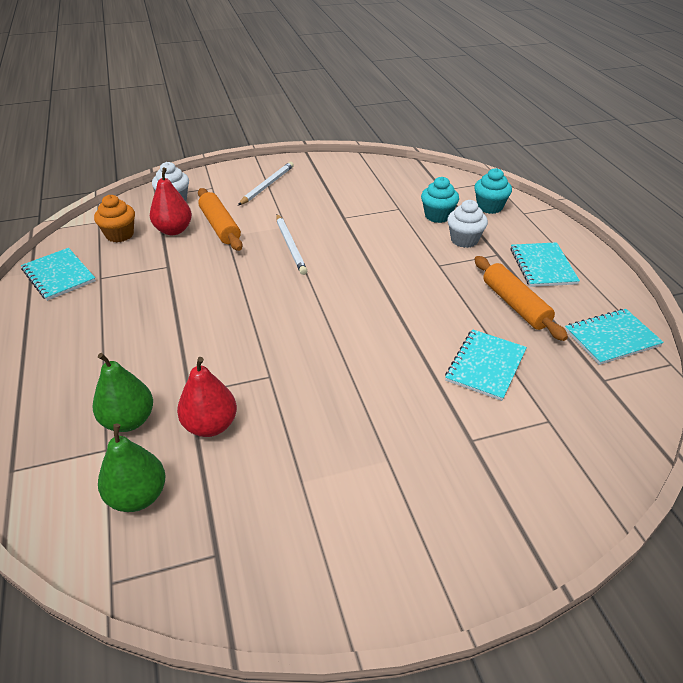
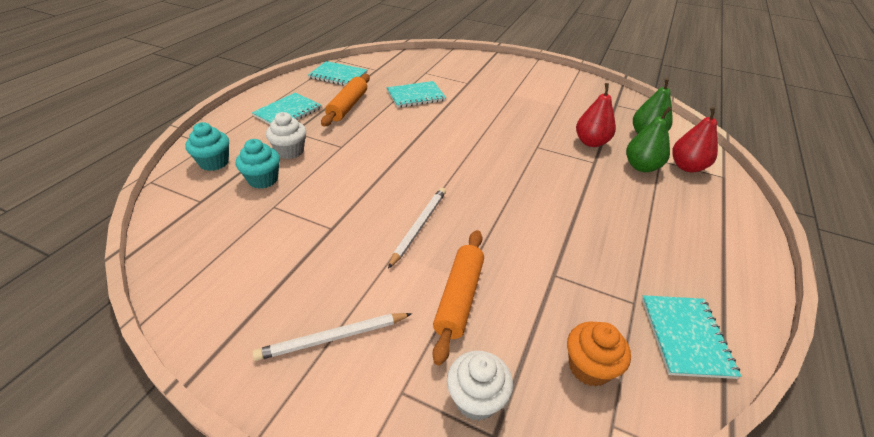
camera: 140 degrees left, 0 degrees up
red pear [150,167,192,235] -> red pear moved to [672,107,718,172]

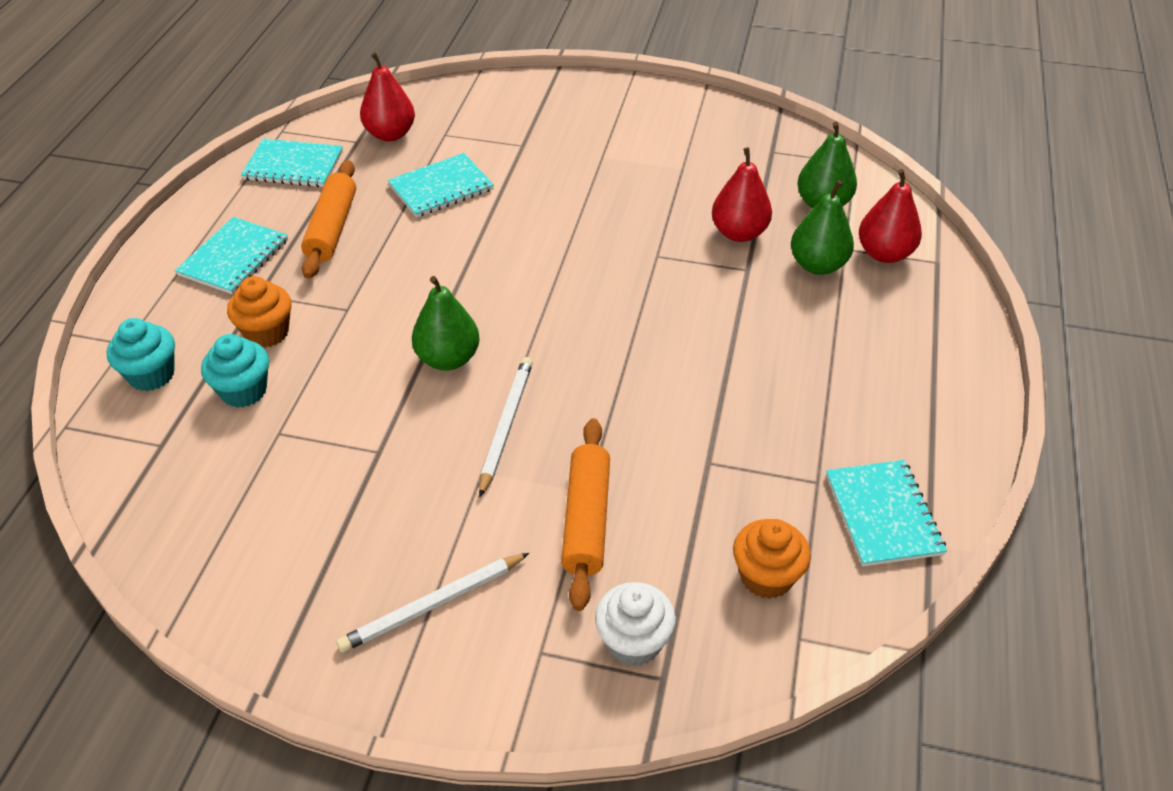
camera: 10 degrees left, 5 degrees up
white cupcake [266,112,306,159] -> orange cupcake [227,276,292,348]
none -> red pear [360,52,415,142]
none -> green pear [412,276,480,371]

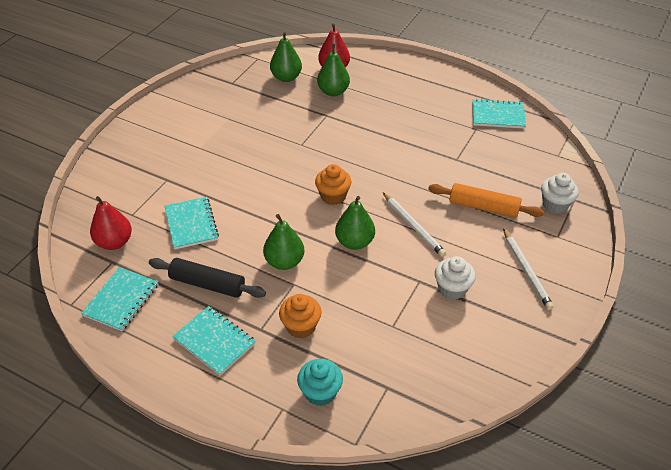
camera: 75 degrees left, 0 degrees up
turquoise cupcake [201,334,269,408] -> none
orange rolling pin [301,160,356,279] -> black rolling pin [149,258,266,298]
white pencil [479,357,533,497] -> white pencil turned 150 degrees counterclockwise [383,193,446,257]
red pear [712,147,772,242] -> none
orange cupcake [733,519,811,599] -> orange cupcake moved to [315,164,351,205]
none -> green pear [263,214,304,270]
none -> white cupcake [435,256,476,300]

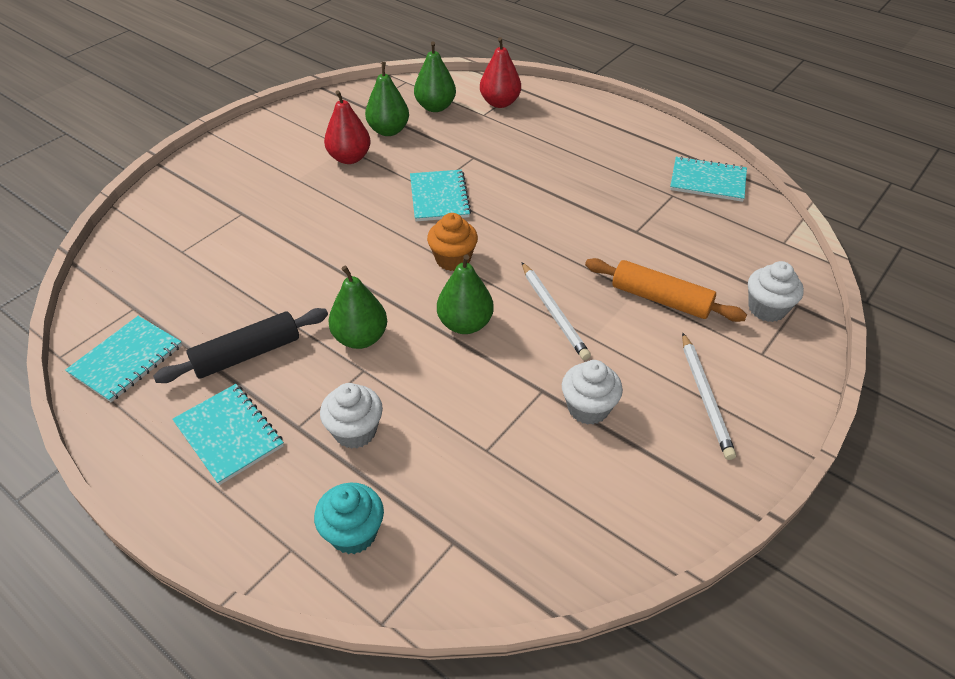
camera: 10 degrees right, 0 degrees up
red pear [90,196,132,250] -> red pear moved to [324,90,370,164]
black rolling pin [149,258,266,298] -> black rolling pin turned 60 degrees counterclockwise [153,308,328,383]
turquoise notebook [165,197,219,249] -> turquoise notebook moved to [410,170,471,221]
orange cupcake [279,294,322,338] -> white cupcake [320,383,383,449]
green pear [317,44,350,96] -> green pear moved to [365,62,409,136]

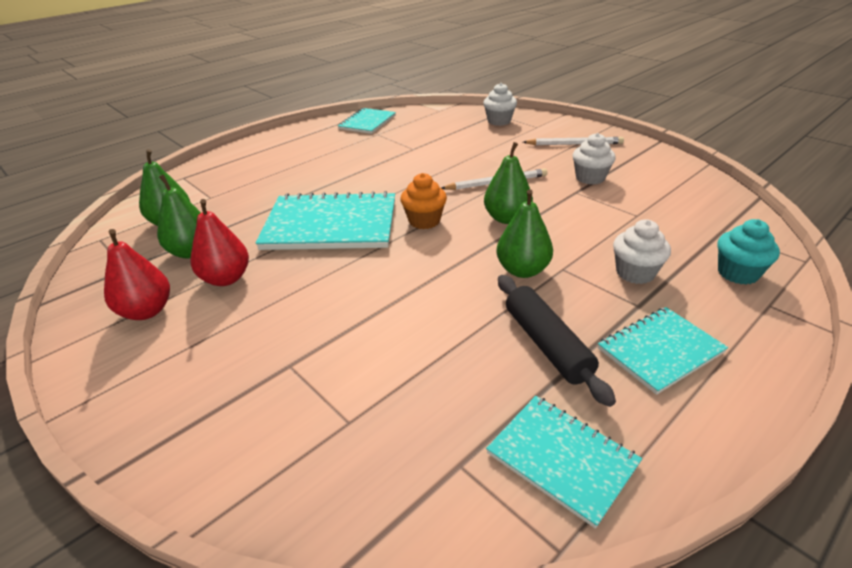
camera: 80 degrees left, 10 degrees down
turquoise notebook [410,170,471,221] -> turquoise notebook [255,191,395,250], size x1.72
red pear [480,37,521,108] -> red pear moved to [104,229,170,320]
orange rolling pin [585,258,747,322] -> none

